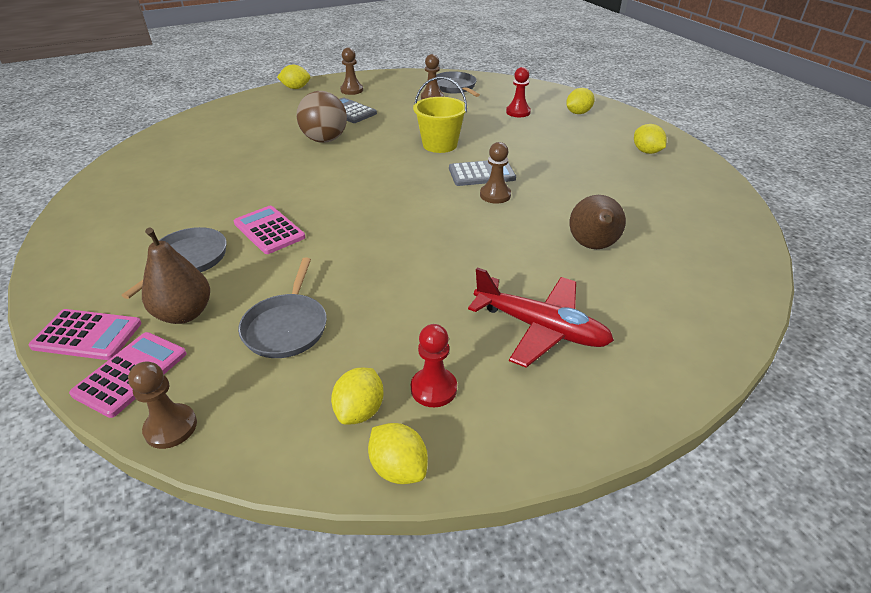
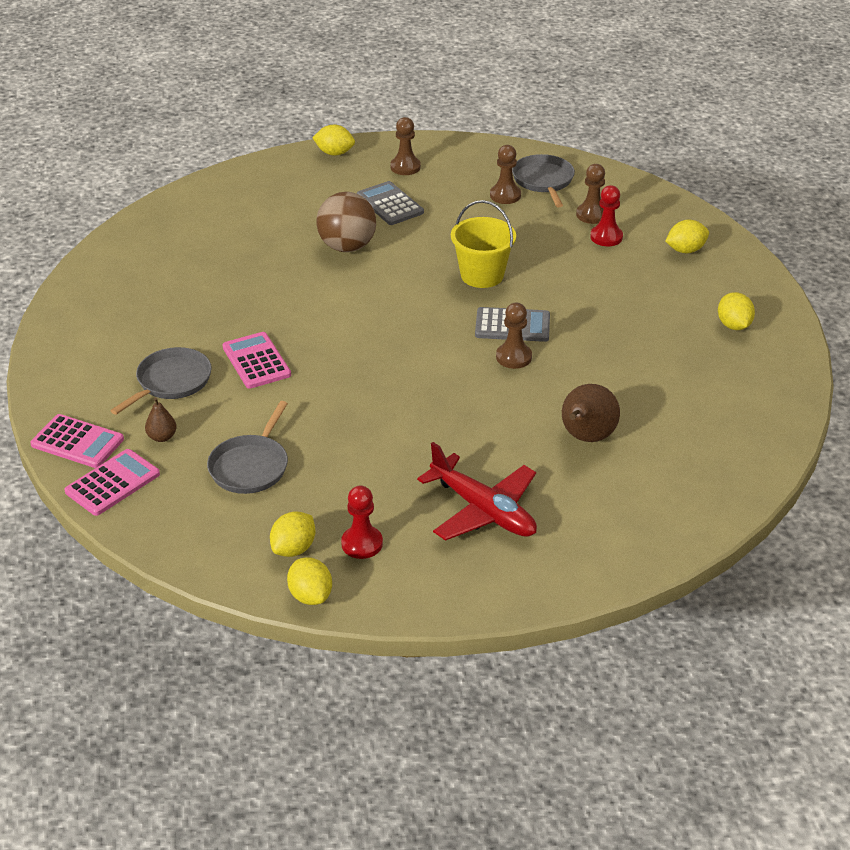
camera: 15 degrees right, 0 degrees up
brown pawn [128,361,197,449] -> brown pawn moved to [576,164,605,224]
brown pear [142,228,210,324] -> brown pear [145,397,177,442], size x0.53

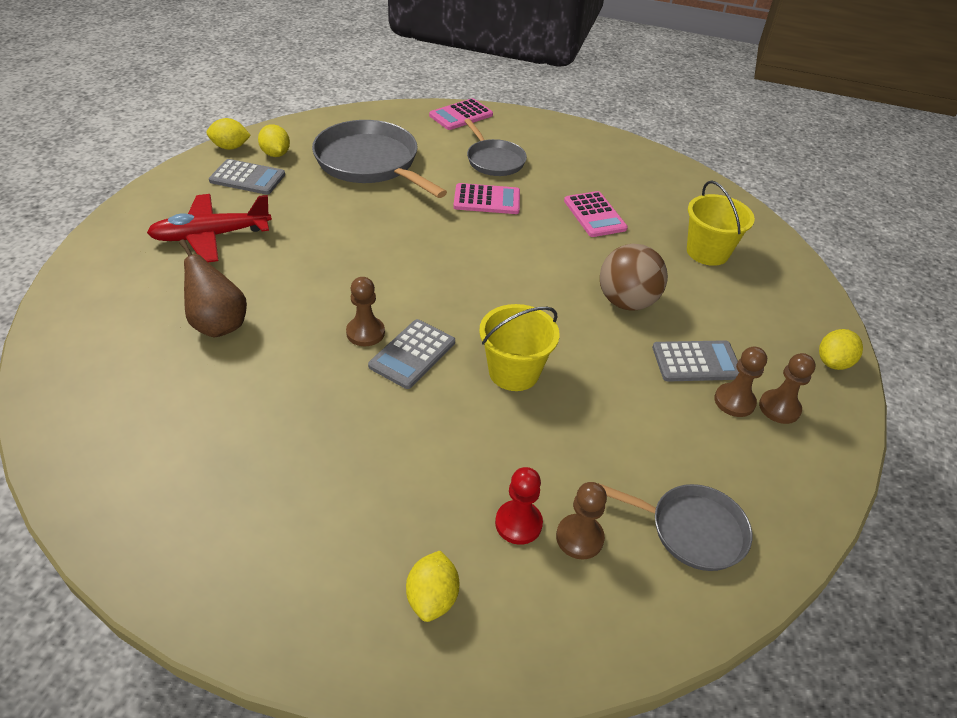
camera: 115 degrees right, 5 degrees up
pink calculator [65,449,160,516] -> pink calculator moved to [564,191,628,237]
brown pear [145,397,177,442] -> none
grey pan [207,401,288,494] -> grey pan [312,120,447,198], size x1.71
red pawn [341,485,383,559] -> grey calculator [209,159,285,195]
brown pawn [490,145,521,204] -> brown pawn moved to [714,347,767,417]
yellow lemon [718,292,755,330] -> none
none -> yellow bucket [687,181,755,266]

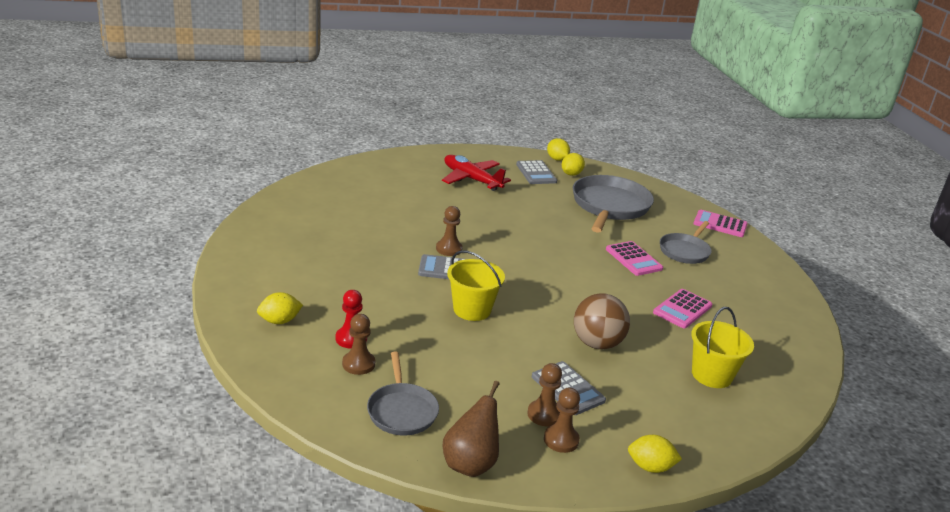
camera: 60 degrees right, 15 degrees down
brown pear [179,239,247,337] -> brown pear moved to [443,381,500,477]

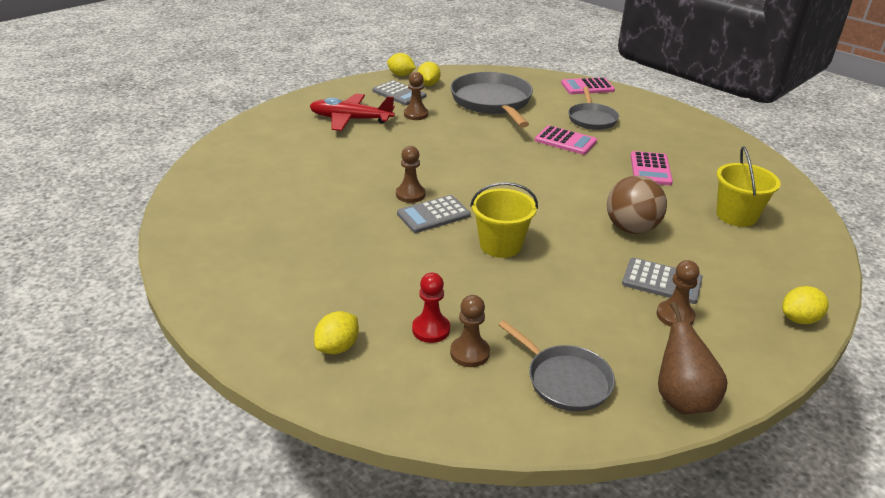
camera: 30 degrees left, 5 degrees up
brown pawn [544,388,580,453] -> brown pawn moved to [404,72,428,120]

